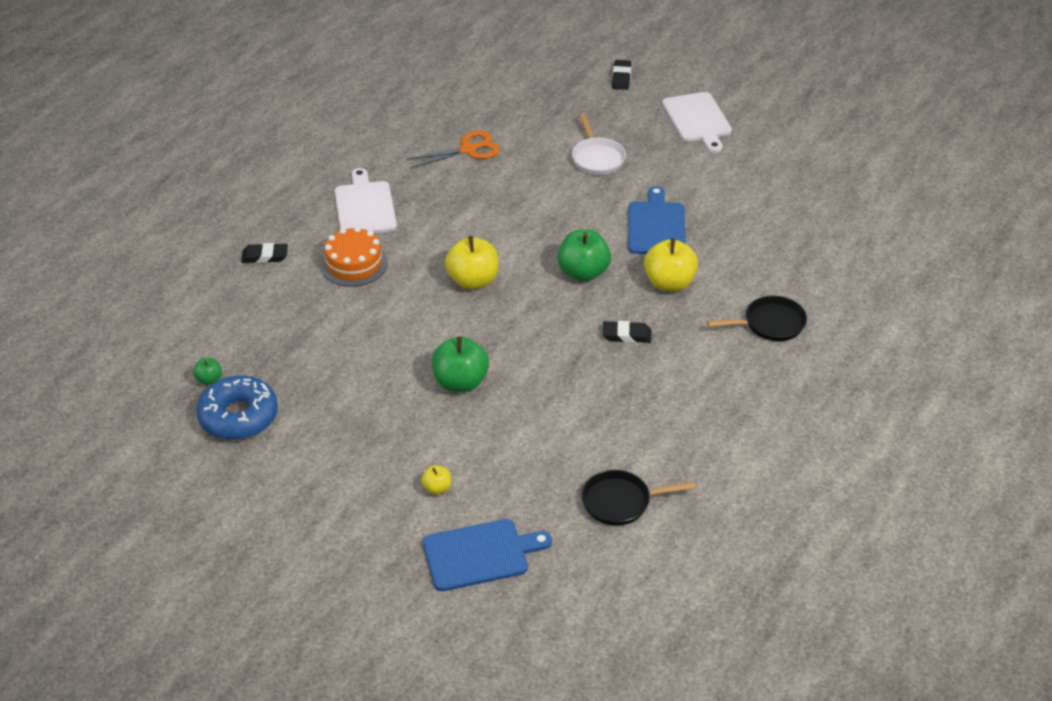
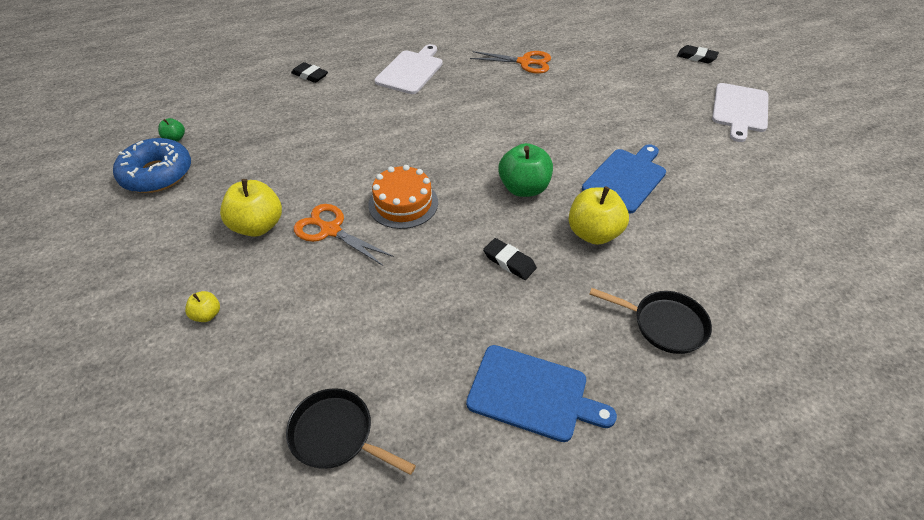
camera: 35 degrees right, 5 degrees up
orange cake [320,226,388,287] -> orange cake moved to [368,165,438,229]
blue cutting board [423,519,552,591] -> blue cutting board moved to [466,345,617,442]
green apple [432,336,489,392] -> orange scissors [294,204,394,266]
yellow apple [445,236,498,289] -> yellow apple moved to [220,179,282,237]
white pan [572,113,626,175] -> none
black eraser [612,60,631,90] -> black eraser turned 75 degrees clockwise [677,45,719,63]

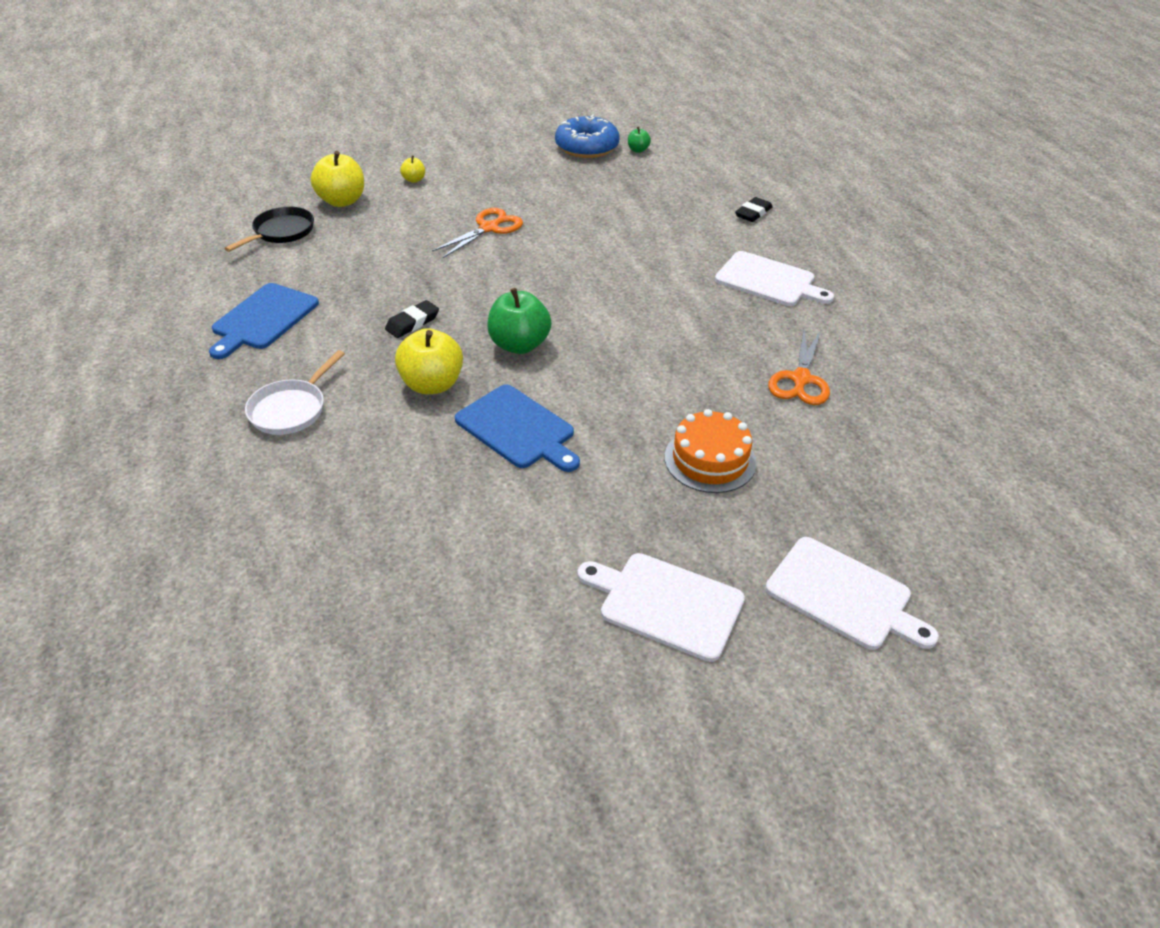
camera: 95 degrees right, 5 degrees down
yellow apple [220,179,282,237] -> yellow apple moved to [311,151,364,207]
orange cake [368,165,438,229] -> orange cake moved to [664,409,756,493]
black pan [589,288,712,354] -> white pan [245,350,345,435]
black eraser [677,45,719,63] -> white cutting board [765,537,939,650]

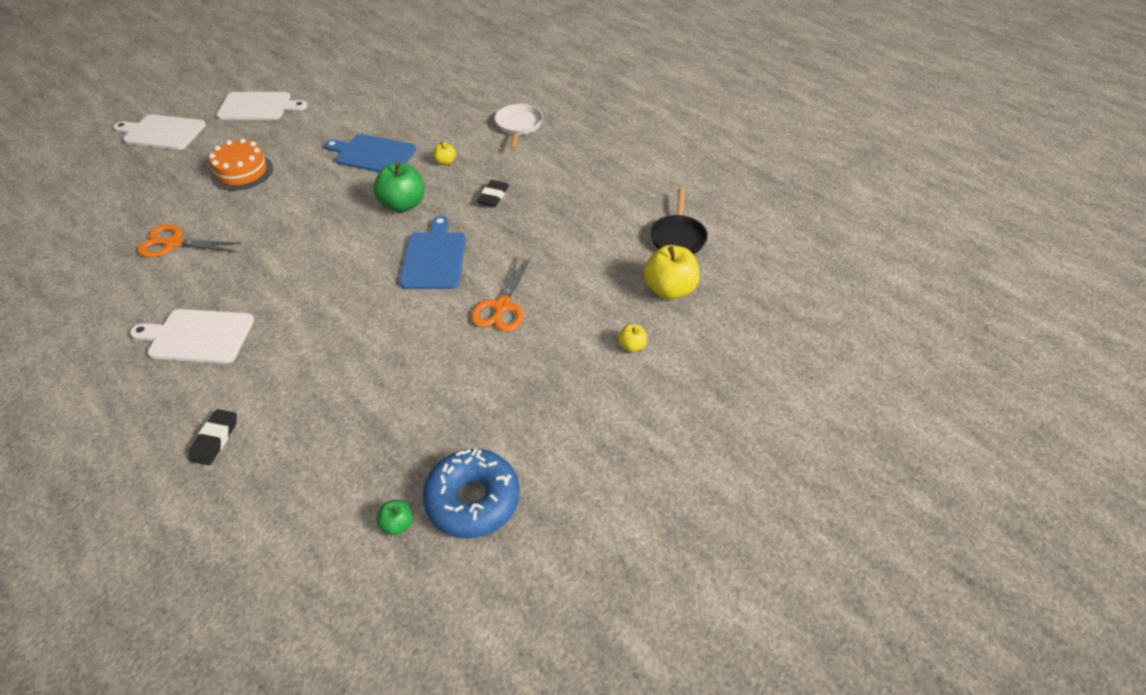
camera: 155 degrees right, 5 degrees up
blue cutting board [209,283,319,359] -> blue cutting board moved to [399,216,466,289]
yellow apple [395,328,463,394] -> yellow apple [433,142,456,165], size x0.49
orange scissors [768,330,830,405] -> orange scissors turned 75 degrees counterclockwise [137,225,241,258]

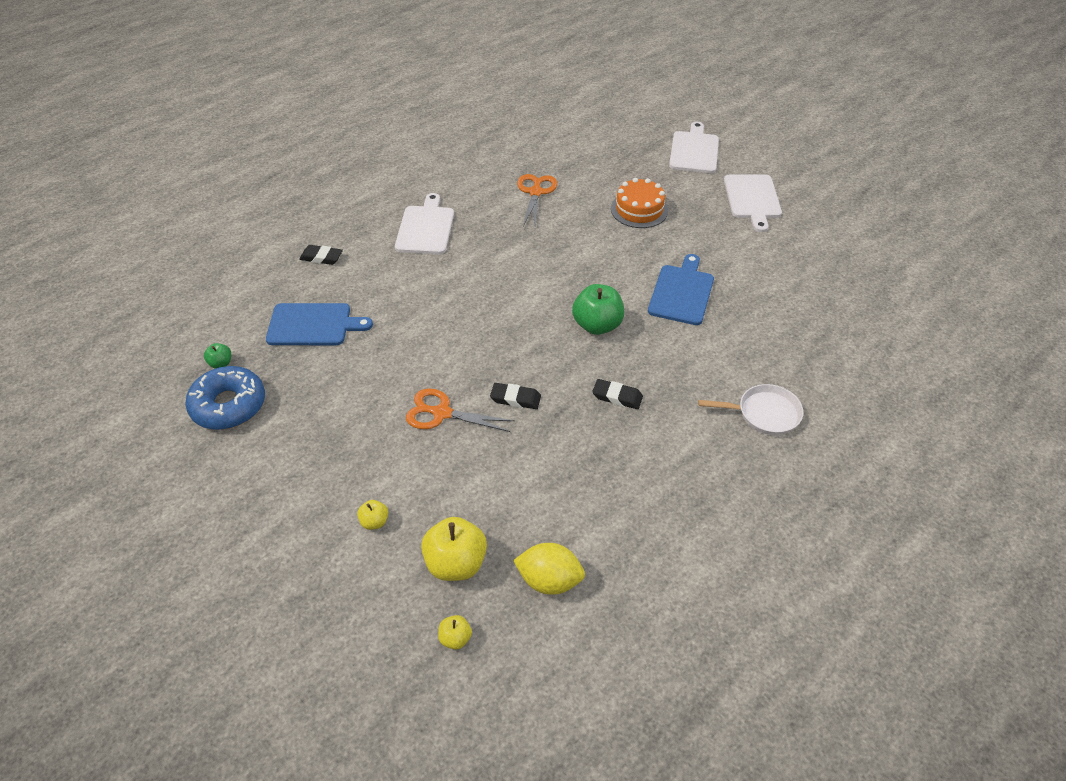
camera: 90 degrees right, 0 degrees up
blue cutting board [399,216,466,289] -> blue cutting board moved to [266,303,373,345]
yellow apple [433,142,456,165] -> yellow apple moved to [438,615,472,650]
black pan [650,188,708,254] -> yellow lemon [513,543,585,595]
none -> black eraser [490,383,541,409]

